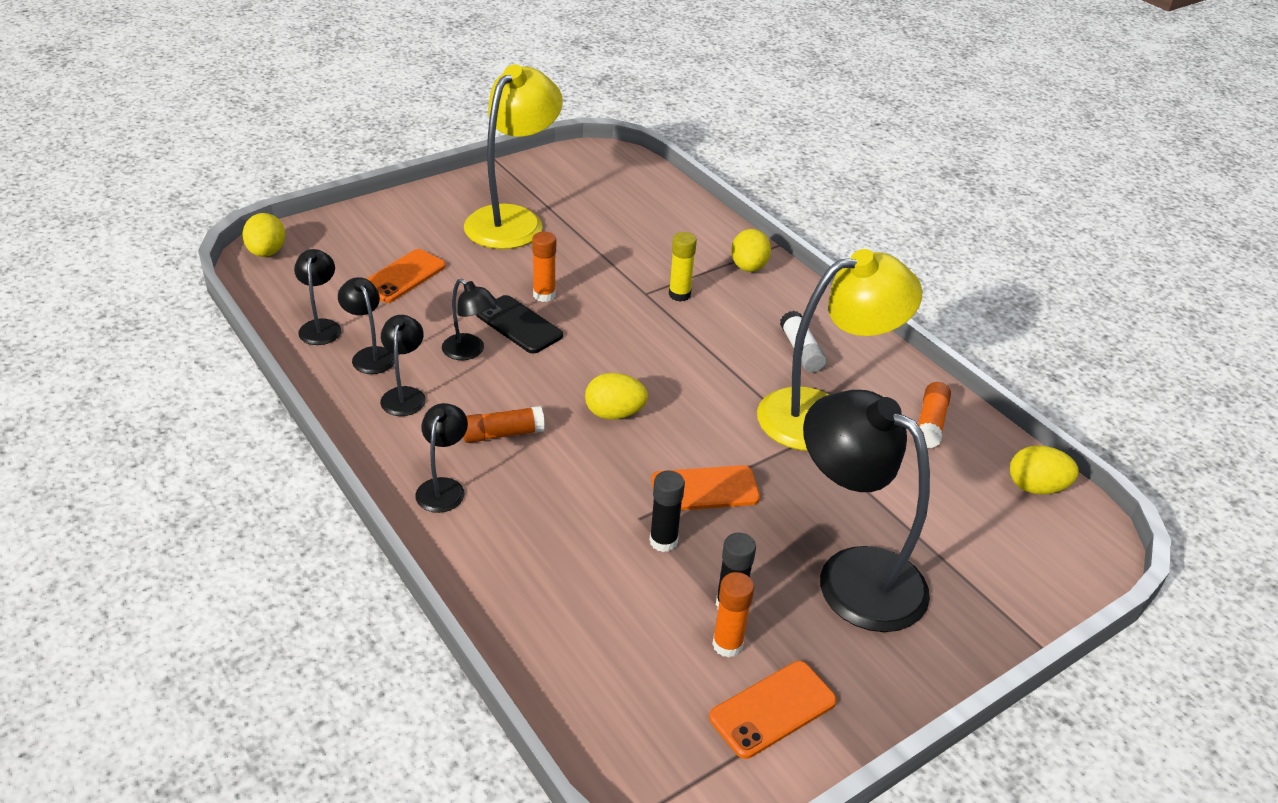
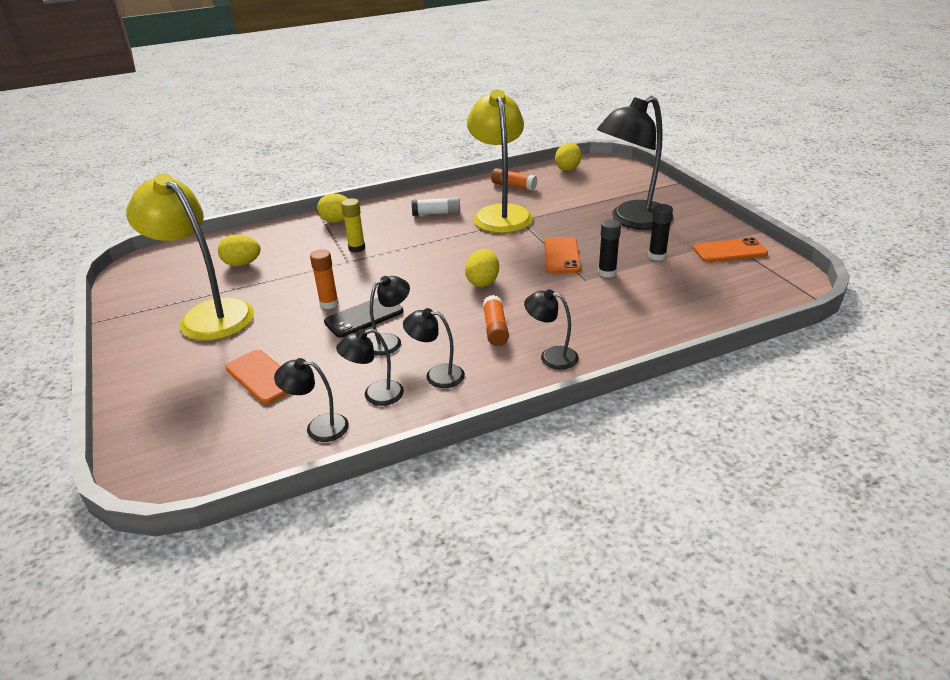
camera: 75 degrees left, 5 degrees down
yellow egg [242,213,285,257] -> yellow egg moved to [218,234,261,266]
orange phone [709,661,837,759] -> orange phone turned 75 degrees counterclockwise [693,237,768,263]
orange glue stick [712,572,754,657] -> none

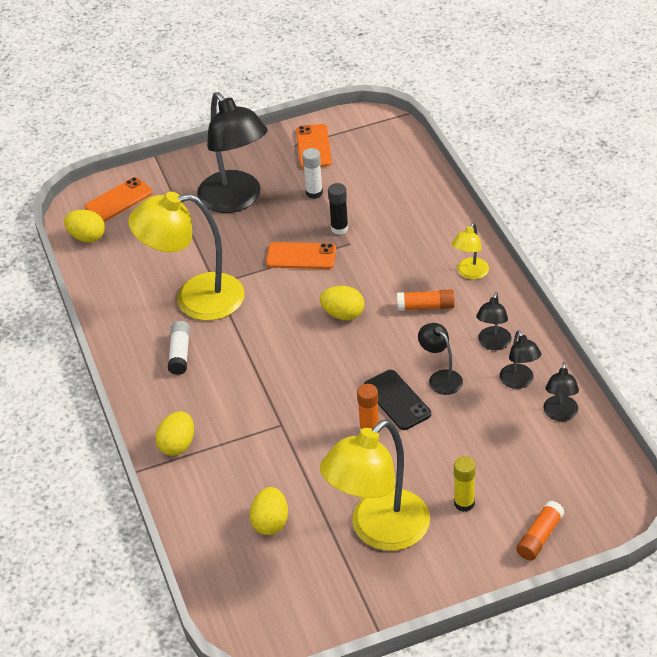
camera: 85 degrees left, 10 degrees up
orange phone [225,350,288,404] -> orange phone moved to [85,177,153,222]
yellow glue stick [341,198,365,253] -> yellow glue stick moved to [454,456,476,512]
orange glue stick [491,168,537,190] -> orange glue stick moved to [516,501,565,560]
black lamp [524,289,579,369] -> yellow lamp [452,222,489,280]
black glue stick [648,204,673,261] -> white glue stick [302,148,323,199]

